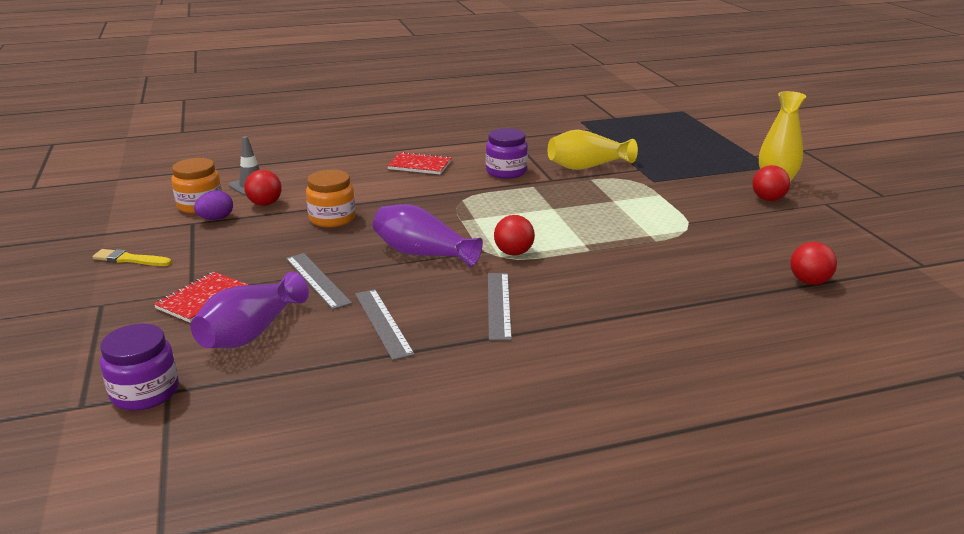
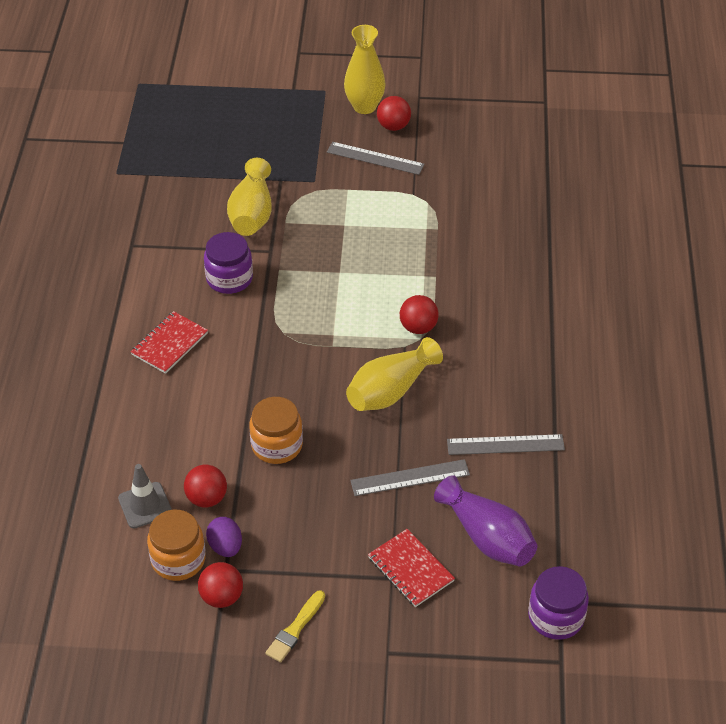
camera: 70 degrees left, 20 degrees up
purple vase [373,204,483,268] -> yellow vase [346,337,443,411]
grey ruler [488,273,512,341] -> grey ruler moved to [327,142,425,175]
red ball [790,242,837,285] -> red ball moved to [198,562,243,608]

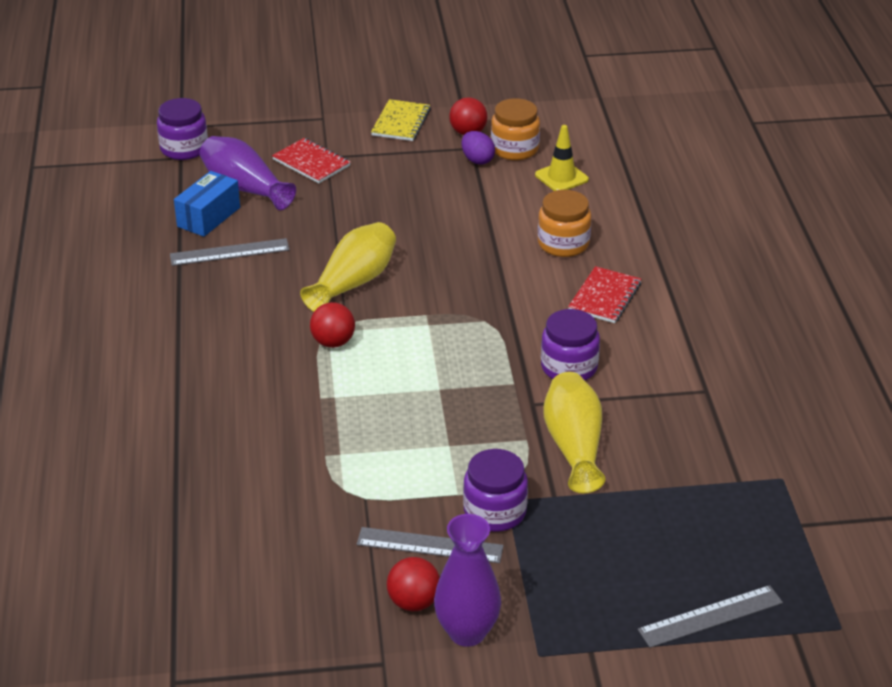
camera: 170 degrees right, 10 degrees down
grey traffic cone [118,464,172,528] -> yellow traffic cone [535,125,589,191]
red ball [184,465,227,507] -> none
orange jar [249,397,303,464] -> orange jar moved to [538,190,591,257]
yellow brush [265,590,325,663] -> yellow notebook [371,99,431,141]
yellow vase [344,25,386,114] -> purple vase [434,514,501,647]
grey ruler [350,459,470,496] -> grey ruler moved to [638,585,783,648]
none -> blue box [174,171,240,237]
none -> purple jar [463,449,528,532]

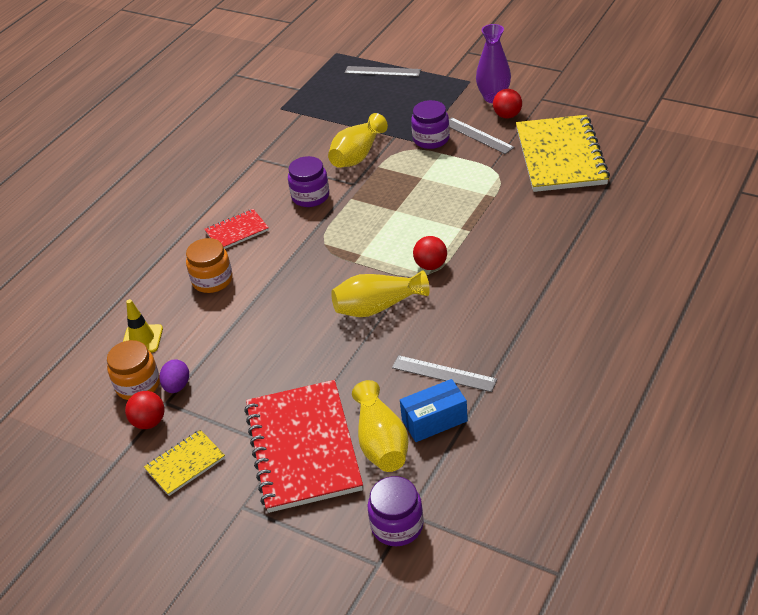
camera: 140 degrees left, 5 degrees up
purple vase [200,136,296,210] -> yellow vase [352,380,409,472]
red notebook [272,138,351,183] -> red notebook [244,380,363,513], size x2.07
none -> yellow notebook [516,115,610,192]

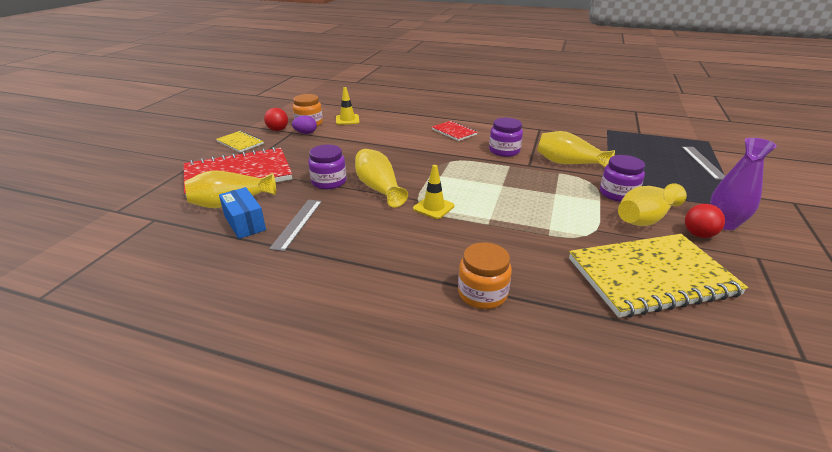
camera: 75 degrees right, 10 degrees down
orange jar [186,238,233,293] -> orange jar moved to [458,242,512,309]
purple jar [367,476,424,546] -> purple jar moved to [308,145,347,189]
red ball [413,236,447,270] -> yellow traffic cone [413,165,455,219]
grey ruler [449,117,515,154] -> yellow vase [618,183,687,226]

